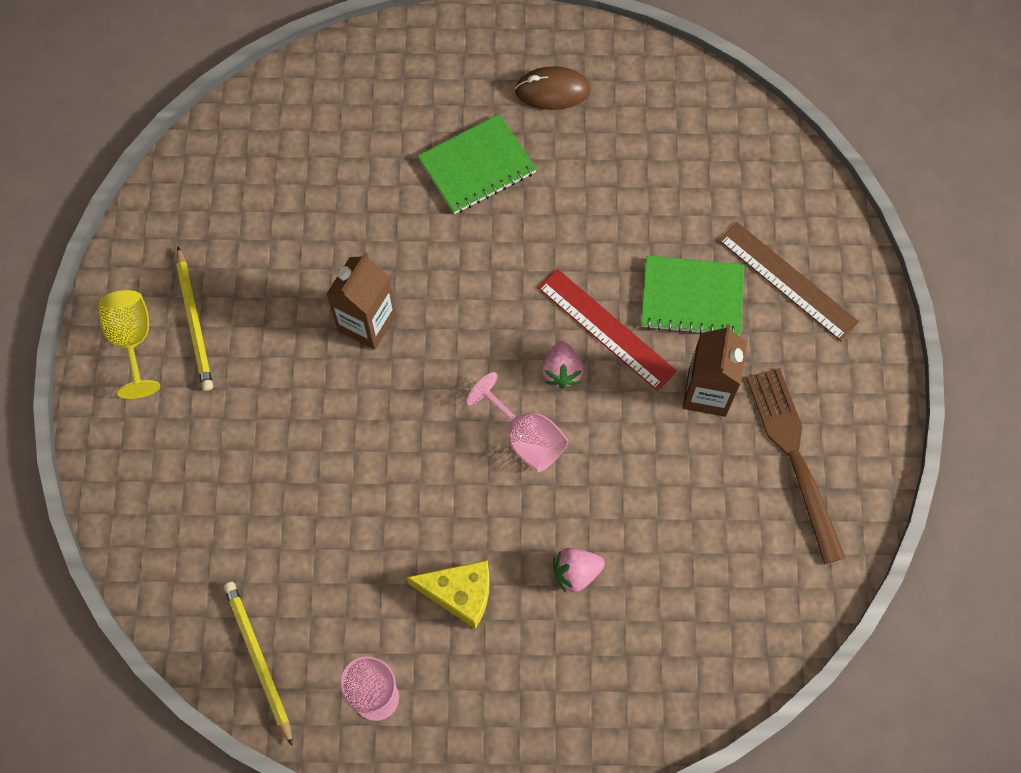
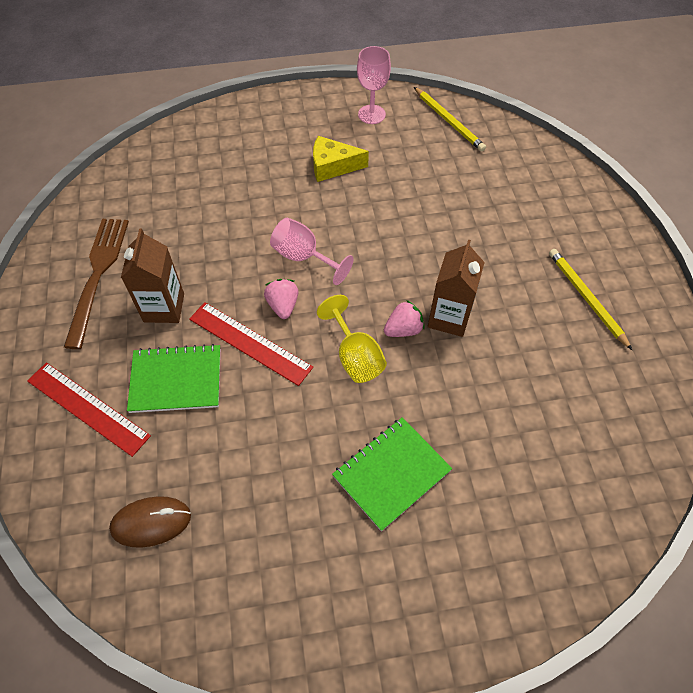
camera: 170 degrees right, 10 degrees down
yellow goblet [99,290,160,399] -> yellow goblet moved to [317,295,387,383]
brown mouse [515,66,591,110] -> brown mouse moved to [109,496,191,548]
pink strawberry [553,548,605,593] -> pink strawberry moved to [384,300,425,337]
brown ruler [718,222,860,342] -> red ruler [27,363,151,457]
brown fork [746,368,845,564] -> brown fork turned 150 degrees counterclockwise [64,219,129,349]

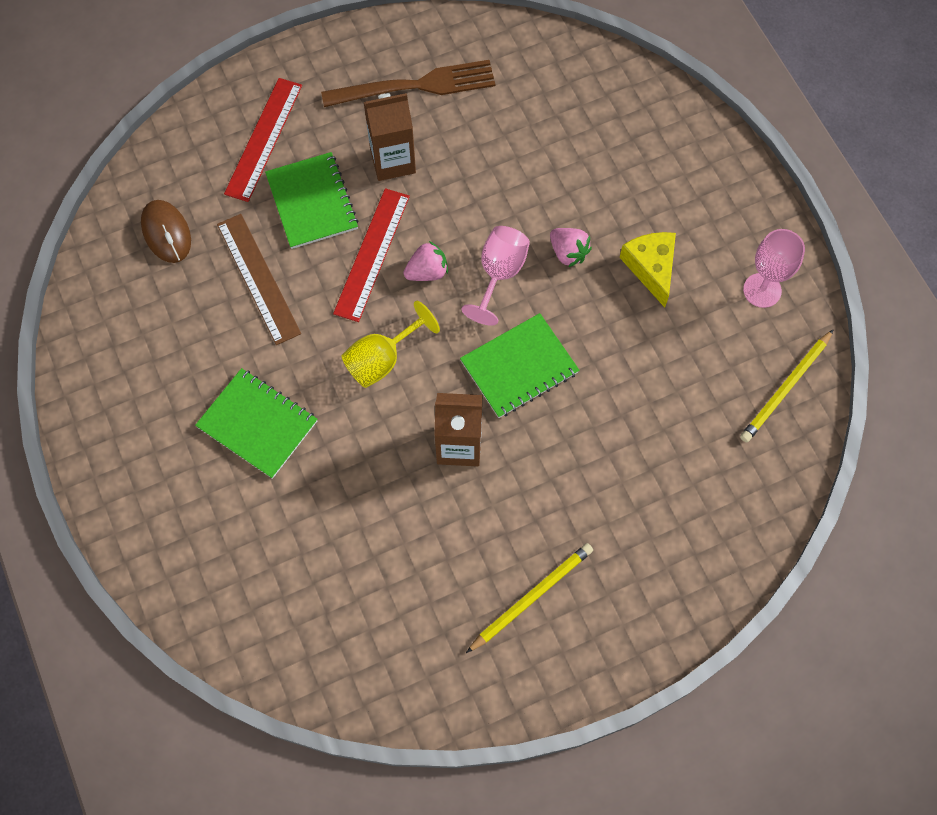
camera: 75 degrees right, 10 degrees up
pink strawberry [384,300,425,337] -> pink strawberry moved to [550,228,592,268]
none -> brown ruler [217,214,301,345]
none -> green notebook [460,313,580,418]

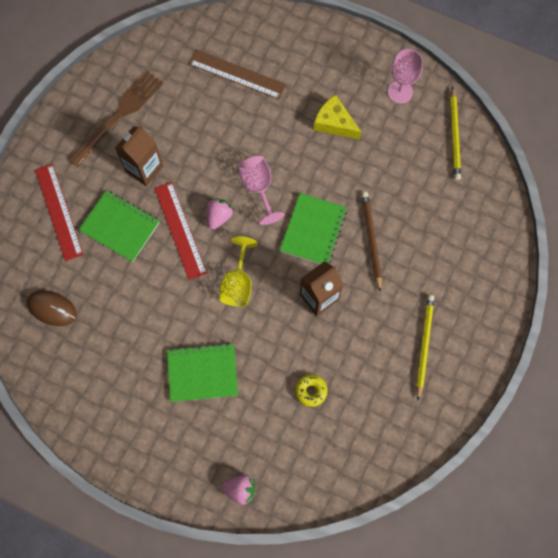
camera: 40 degrees left, 5 degrees up
brown ruler [217,214,301,345] -> brown ruler moved to [189,50,286,99]
pink strawberry [550,228,592,268] -> pink strawberry moved to [221,475,255,505]
none -> yellow donut [295,374,328,407]
none -> brown pencil [361,192,382,292]

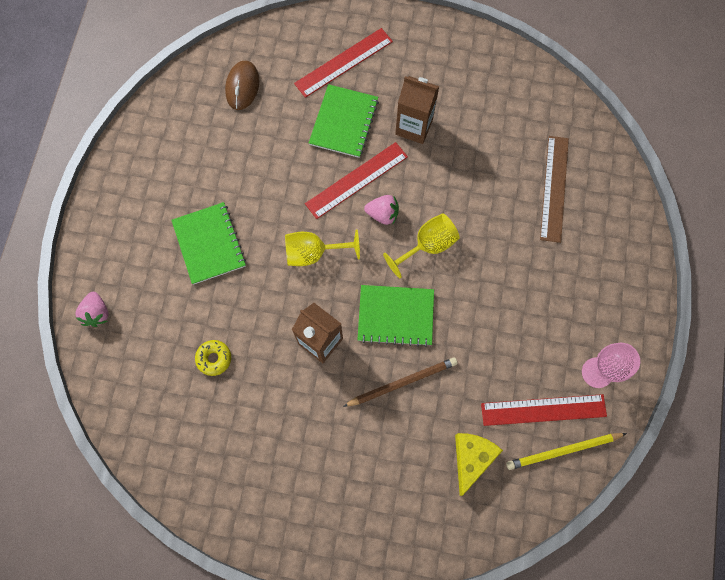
camera: 75 degrees right, 0 degrees up
brown fork [68,71,163,167] -> none
pink goblet [238,156,285,225] -> yellow goblet [383,213,460,278]
yellow cheese [314,95,361,140] -> yellow cheese moved to [455,433,503,496]
yellow pencil [416,295,435,401] -> none
none -> red ruler [481,394,607,426]

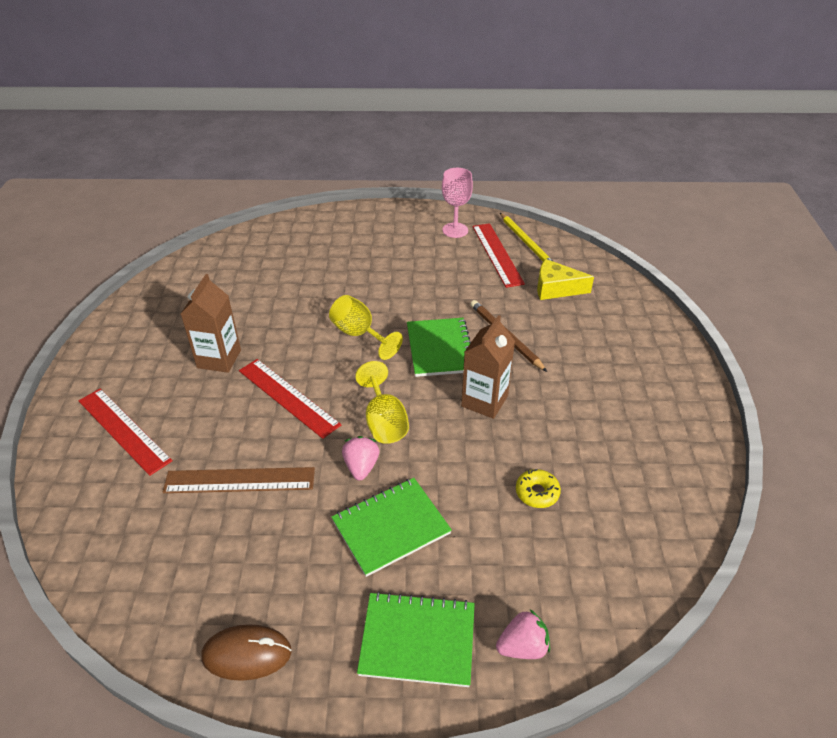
camera: 100 degrees left, 30 degrees down
brown mouse [225,61,259,110] -> brown mouse moved to [202,624,292,681]
green notebook [309,84,379,158] -> green notebook moved to [357,592,475,687]
pink strawberry [364,195,399,225] -> pink strawberry moved to [342,436,379,480]
brown ruler [540,136,569,243] -> brown ruler moved to [162,467,315,493]

